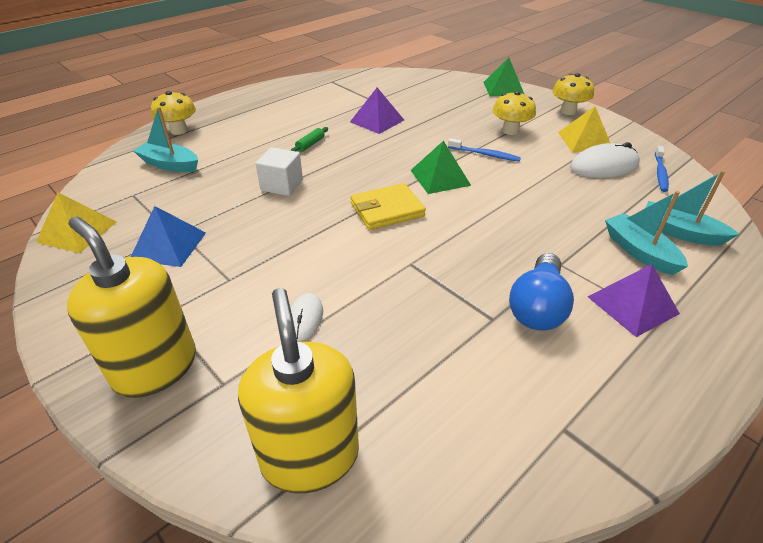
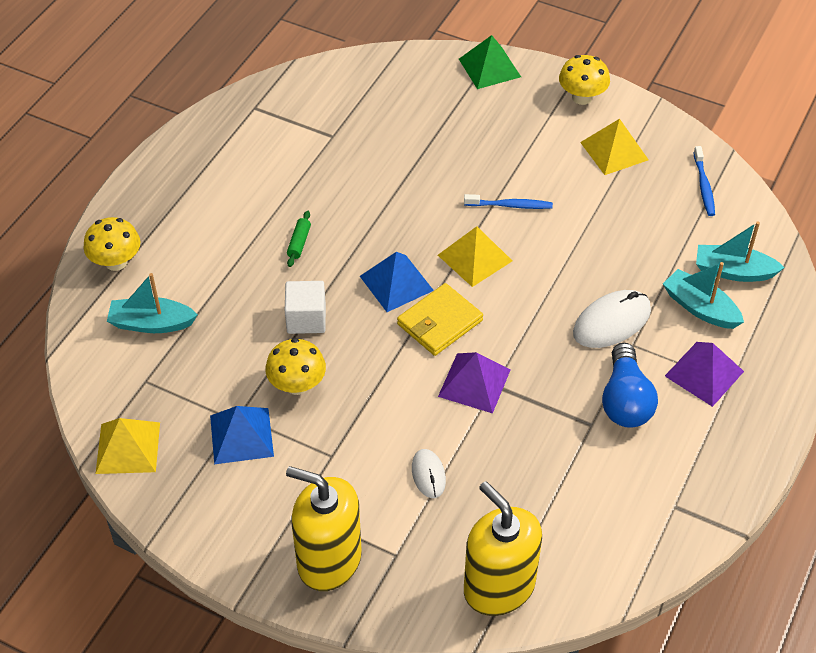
camera: 20 degrees left, 10 degrees up
purple pyramid [350,88,404,134] -> purple pyramid moved to [438,352,511,413]
green pyramid [410,140,471,194] -> yellow pyramid [438,226,512,287]
yellow mushroom [492,91,536,135] -> yellow mushroom moved to [265,338,326,395]
white mouse [570,142,640,178] -> white mouse moved to [573,290,651,348]
none -> blue pyramid [360,252,434,312]

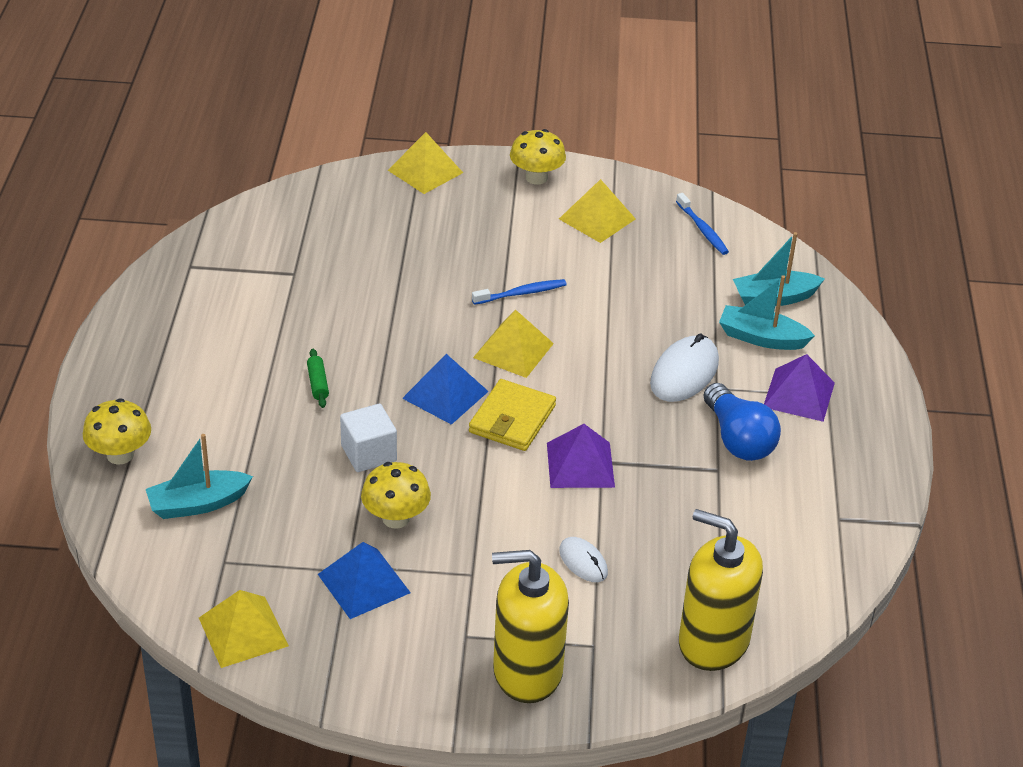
camera: 25 degrees left, 10 degrees down
green pyramid [459,35,521,89] -> yellow pyramid [388,132,463,194]

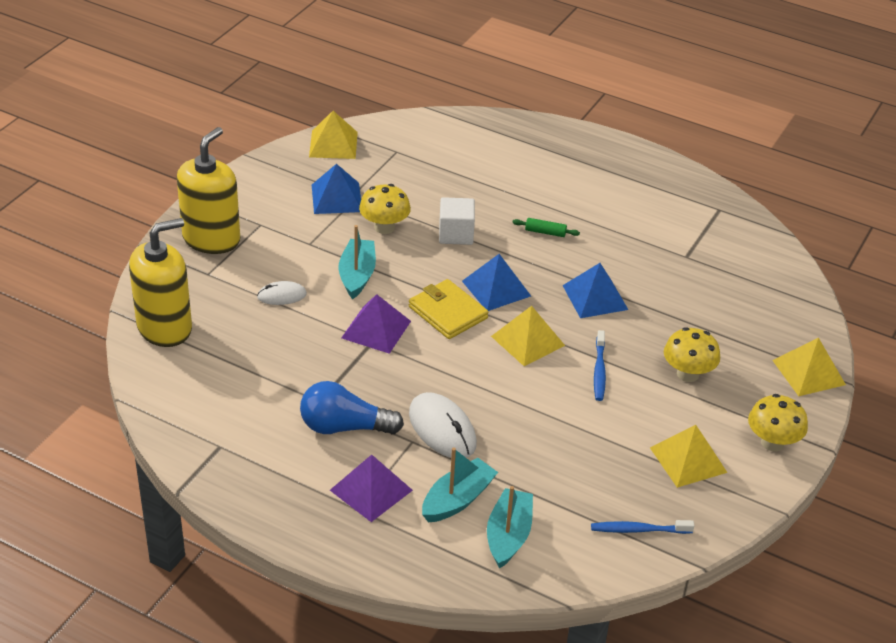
camera: 115 degrees right, 0 degrees up
yellow mushroom [83,398,151,464] -> yellow mushroom moved to [664,327,720,382]
turquoise boat [146,434,253,519] -> turquoise boat moved to [339,225,376,299]
none -> blue pyramid [562,263,628,318]

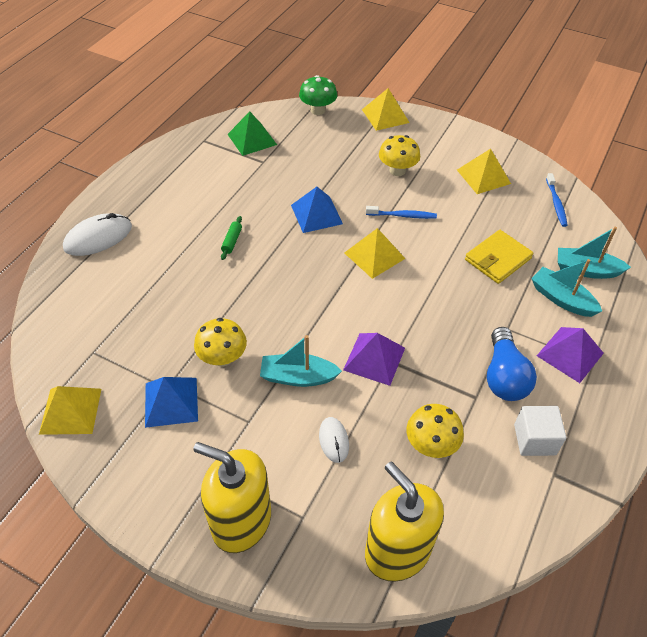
camera: 90 degrees left, 10 degrees up
yellow wallet [409,279,488,339] -> yellow wallet moved to [465,230,534,284]
white mouse [409,392,477,458] -> white mouse moved to [63,213,132,256]
white cube [439,197,475,245] -> white cube moved to [514,406,566,456]
blue pyramid [462,254,531,311] -> none
yellow mushroom [748,394,808,451] -> yellow mushroom moved to [407,404,464,458]
none -> green pyramid [228,111,277,156]
none -> green mushroom [299,75,337,115]

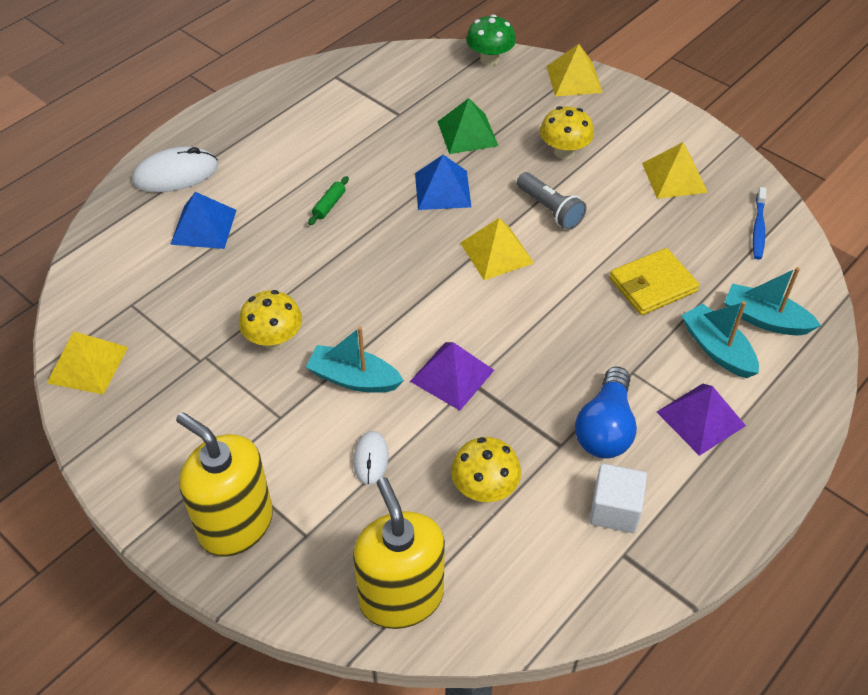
camera: 15 degrees right, 0 degrees up
blue pyramid [145,377,198,428] -> blue pyramid moved to [170,192,237,249]
green pyramid [228,111,277,156] -> green pyramid moved to [437,98,498,154]
blue toothbrush [366,206,437,219] -> grey flashlight [517,172,587,230]

